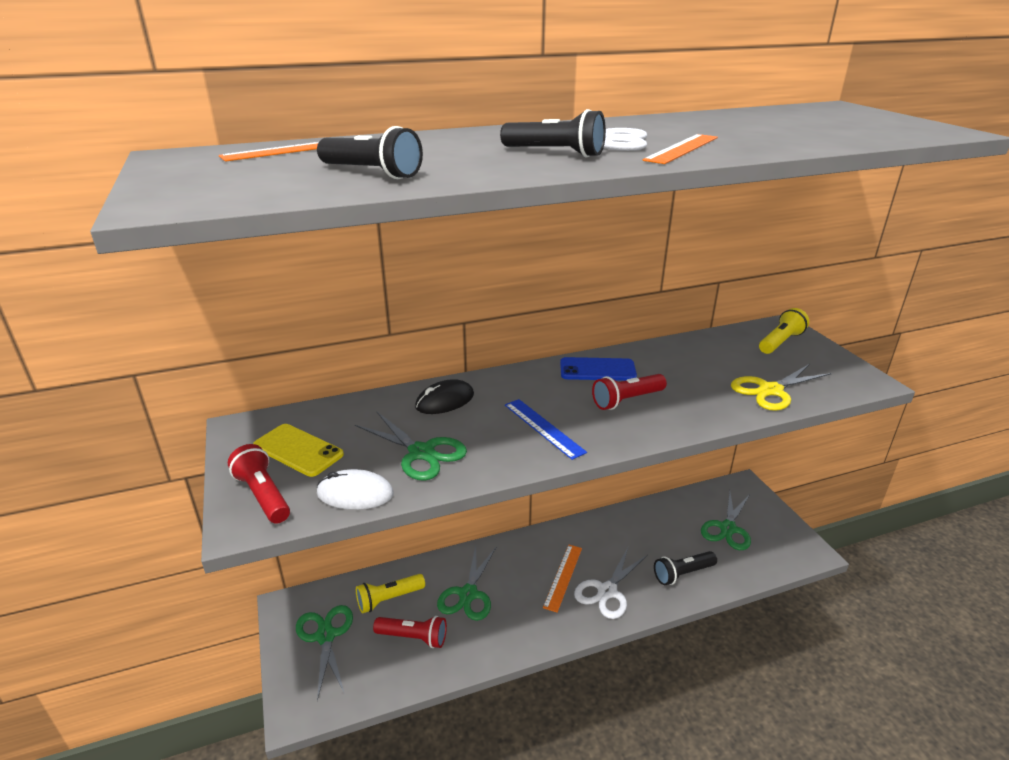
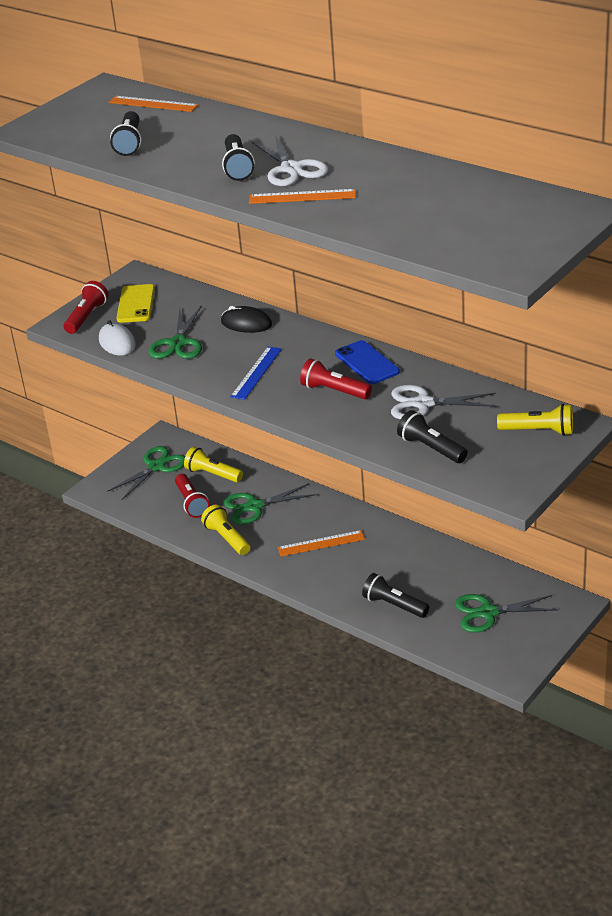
camera: 60 degrees right, 5 degrees up
white scissors [574,548,648,619] -> white scissors moved to [391,385,497,419]
yellow scissors [731,364,832,411] -> black flashlight [397,410,468,463]
none -> yellow flashlight [201,505,250,555]

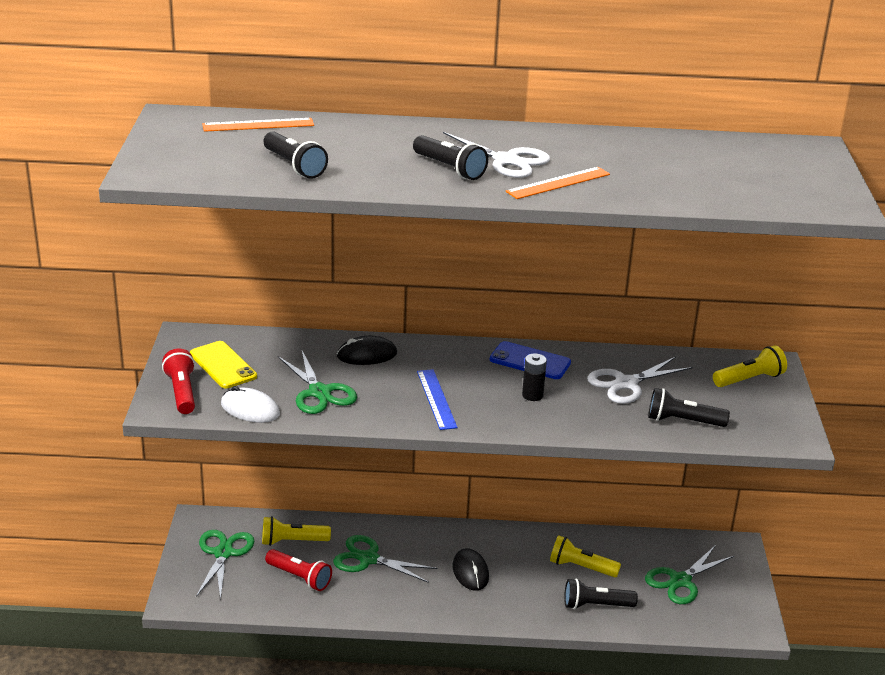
camera: 40 degrees left, 5 degrees down
yellow flashlight [201,505,250,555] -> yellow flashlight moved to [550,535,621,577]
green scissors [224,483,316,525] -> green scissors turned 75 degrees clockwise [333,535,437,583]
orange ruler [278,530,365,556] -> black mouse [453,548,489,590]
red flashlight [300,359,372,399] -> black battery [522,353,547,401]

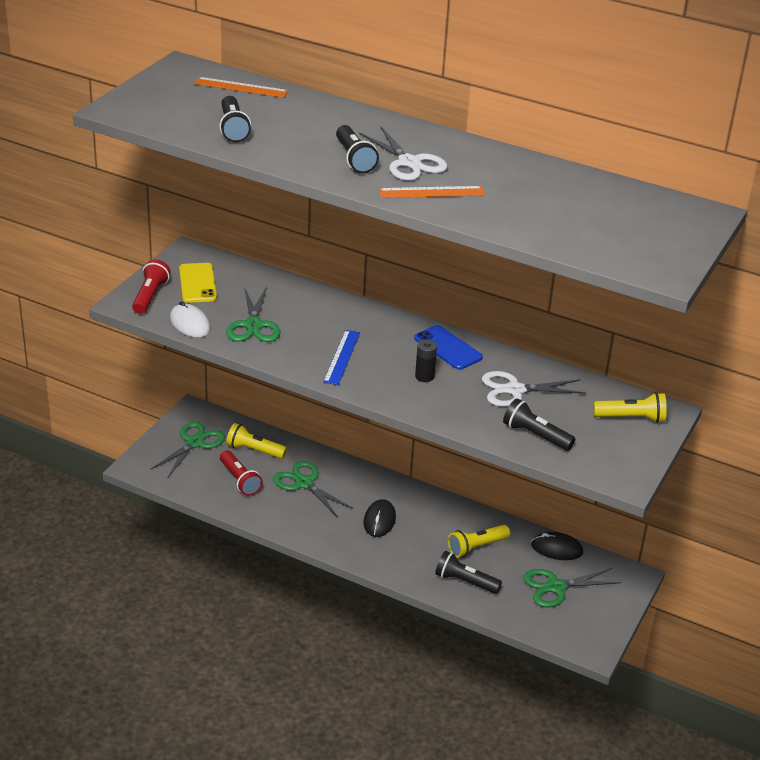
camera: 25 degrees right, 5 degrees up
black mouse [337,336,397,365] -> black mouse moved to [531,532,583,560]
yellow flashlight [550,535,621,577] -> yellow flashlight turned 75 degrees counterclockwise [448,525,510,558]

